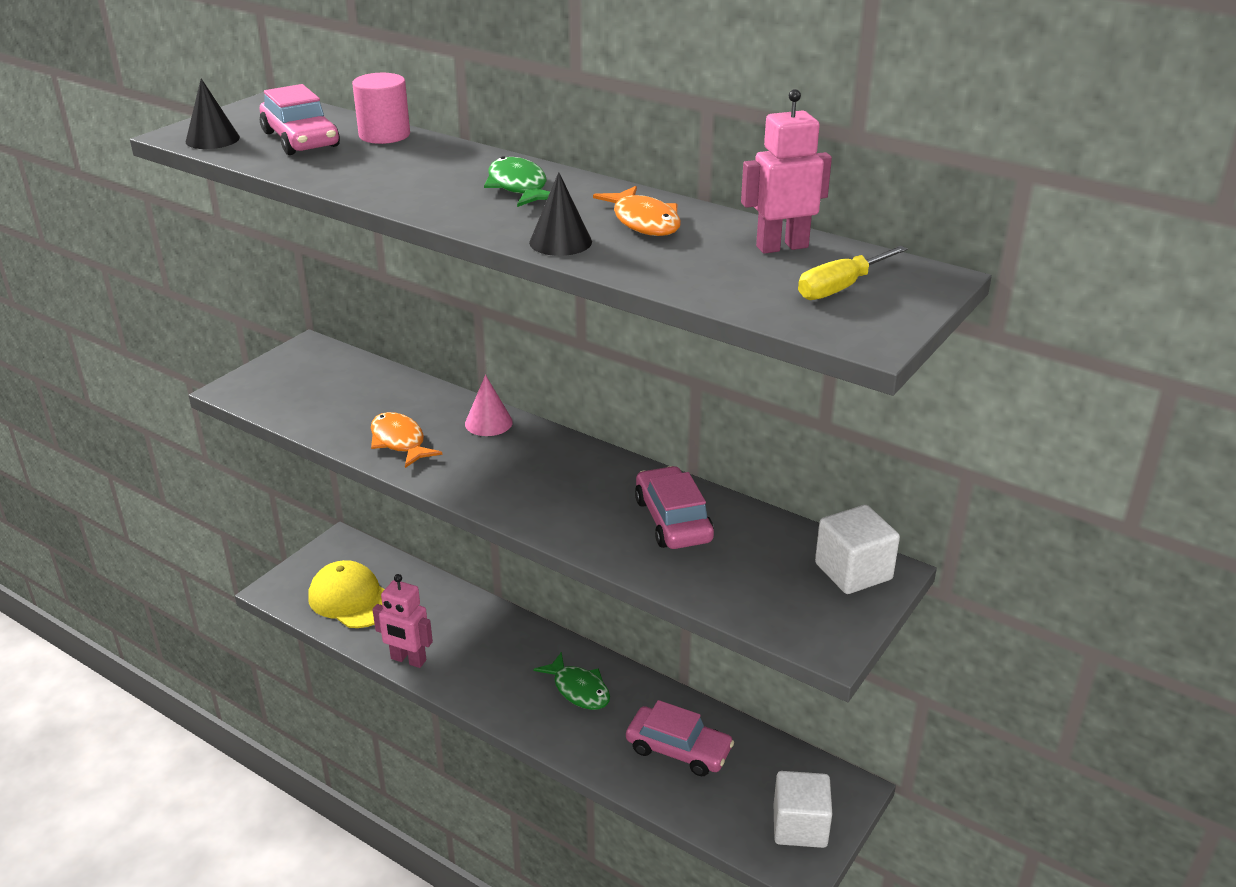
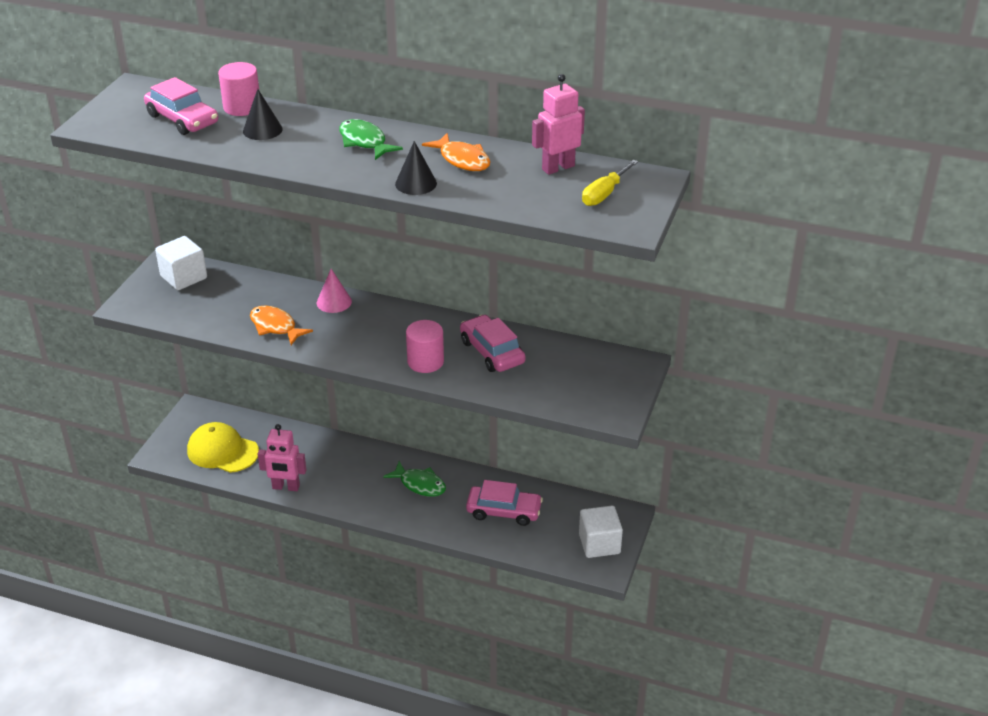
camera: 15 degrees left, 5 degrees up
black cone [186,79,240,149] -> black cone moved to [243,89,282,140]
white cube [815,505,900,594] -> white cube moved to [155,236,207,290]
none -> pink cylinder [406,320,444,373]

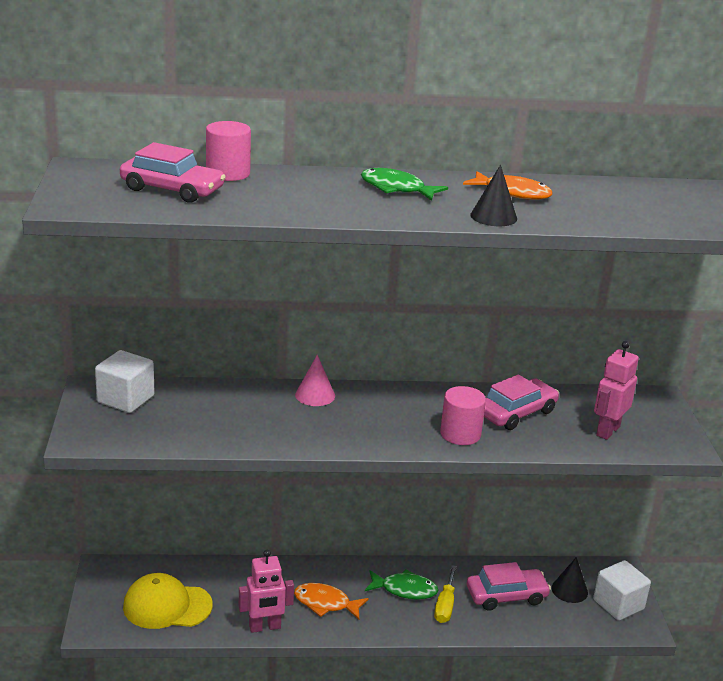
camera: 25 degrees left, 10 degrees down
black cone [243,89,282,140] -> black cone moved to [552,557,588,603]
orange fish [250,306,313,345] -> orange fish moved to [294,583,369,619]
pink car [460,315,526,372] -> pink car turned 105 degrees clockwise [484,374,559,430]
pink robot [532,74,585,175] -> pink robot moved to [594,341,639,440]
yellow screwdriver [582,160,638,206] -> yellow screwdriver moved to [434,565,457,623]

